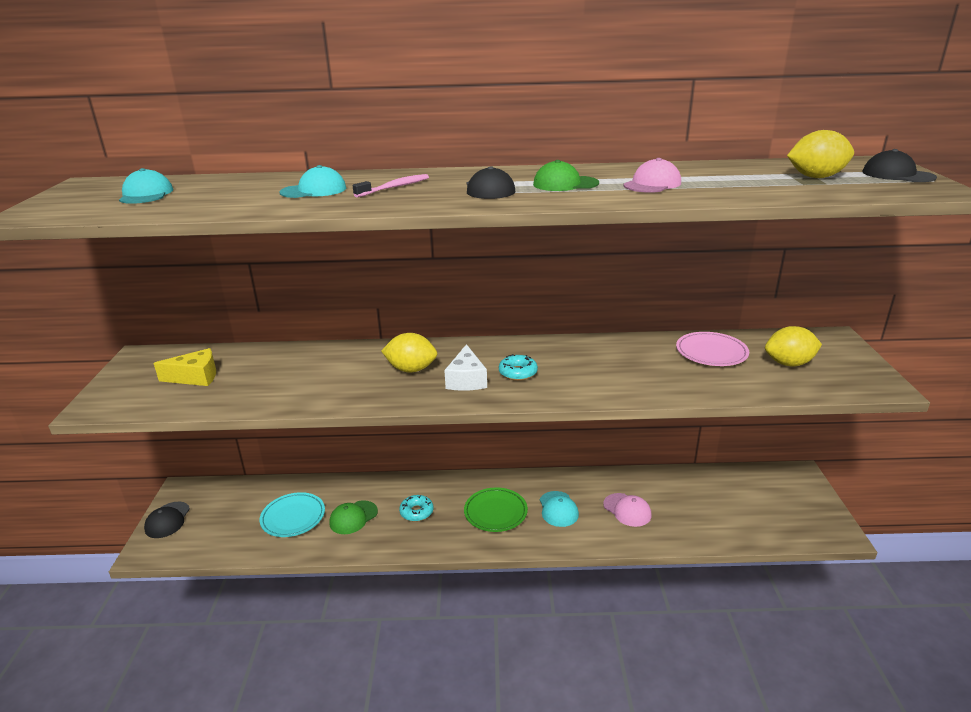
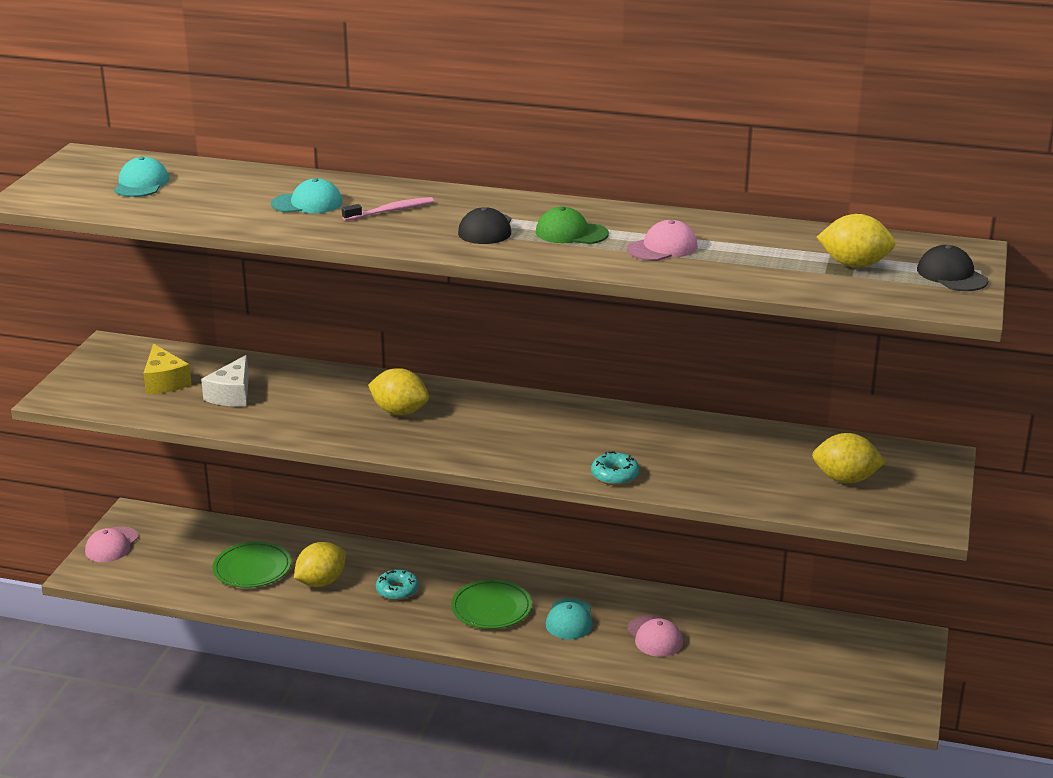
camera: 15 degrees right, 0 degrees up
black cap [144,502,190,538] -> pink cap [85,526,139,562]
yellow cheese [154,348,216,386] -> yellow cheese turned 60 degrees clockwise [144,344,192,394]
turquoise plate [260,492,325,537] -> green plate [213,542,291,588]
green cap [329,500,378,534] -> yellow lemon [294,542,346,587]
white cheese [444,344,487,391] -> white cheese moved to [201,355,249,407]
turquoise donut [499,354,538,381] -> turquoise donut moved to [591,451,640,485]
pink plate [676,332,749,366] -> none

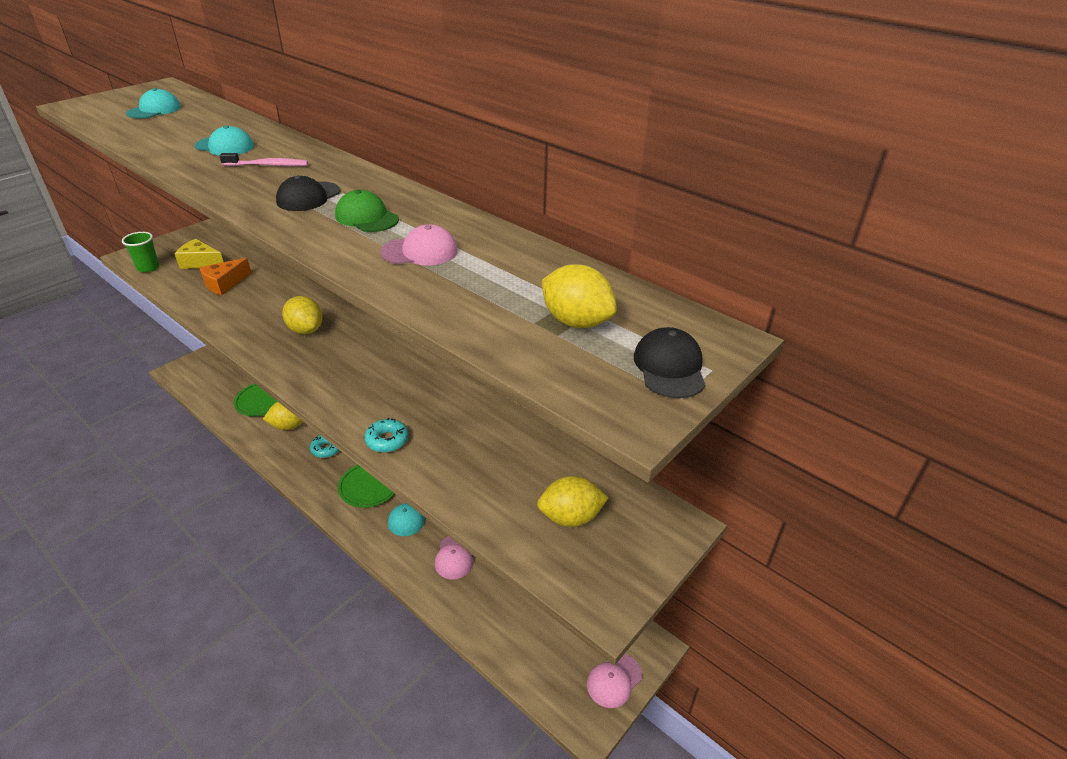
camera: 25 degrees right, 10 degrees up
pink cap [85,526,139,562] -> pink cap moved to [587,654,642,708]
yellow cheese [144,344,192,394] -> yellow cheese turned 105 degrees clockwise [175,239,223,269]
white cheese [201,355,249,407] -> orange cheese [199,258,251,295]
yellow lemon [812,433,886,483] -> yellow lemon turned 45 degrees counterclockwise [537,476,608,527]
none -> green cup [122,232,159,272]

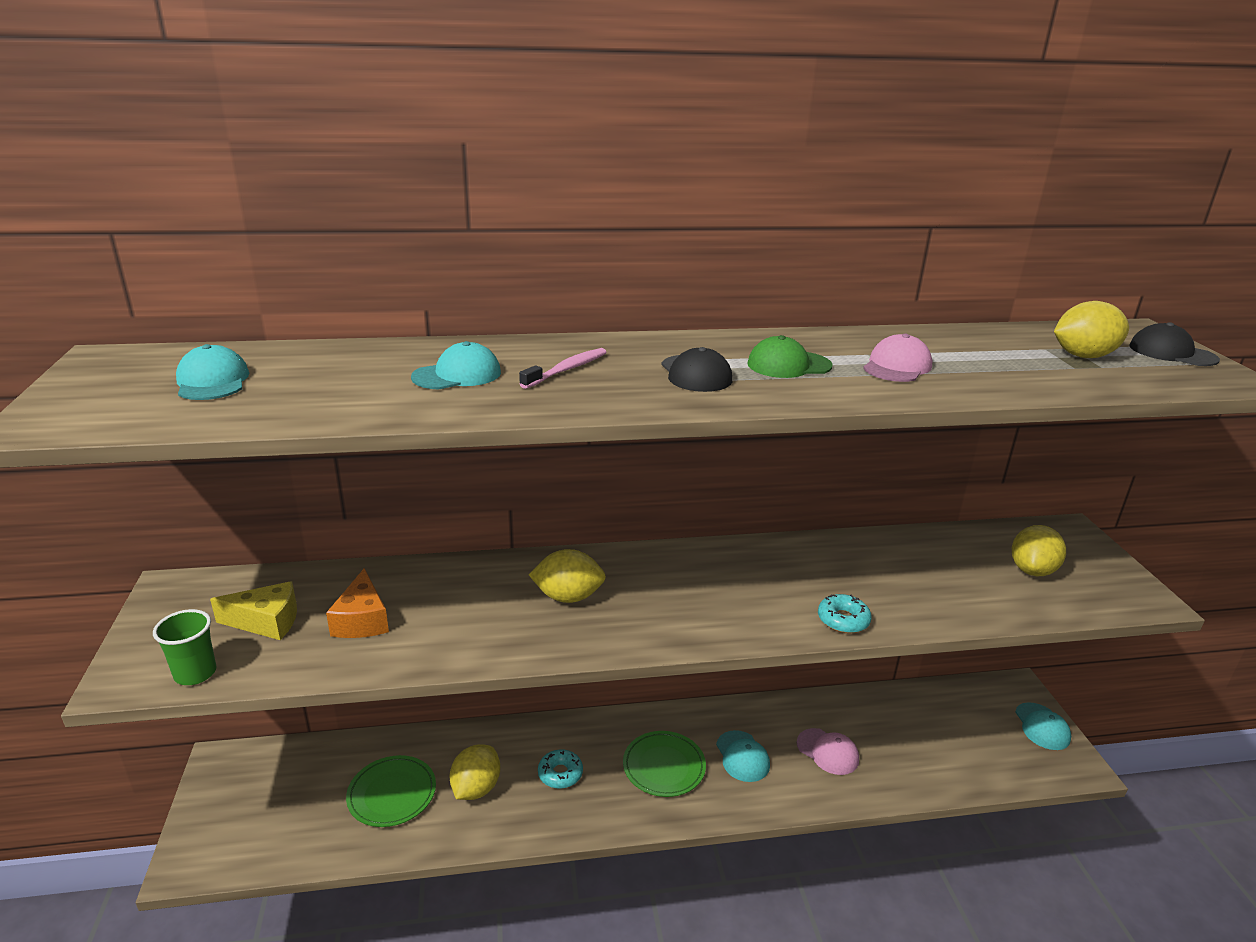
camera: 50 degrees left, 10 degrees down
yellow cheese [175,239,223,269] -> yellow cheese turned 150 degrees counterclockwise [210,581,297,640]
pink cap [587,654,642,708] -> turquoise cap [1015,702,1071,750]

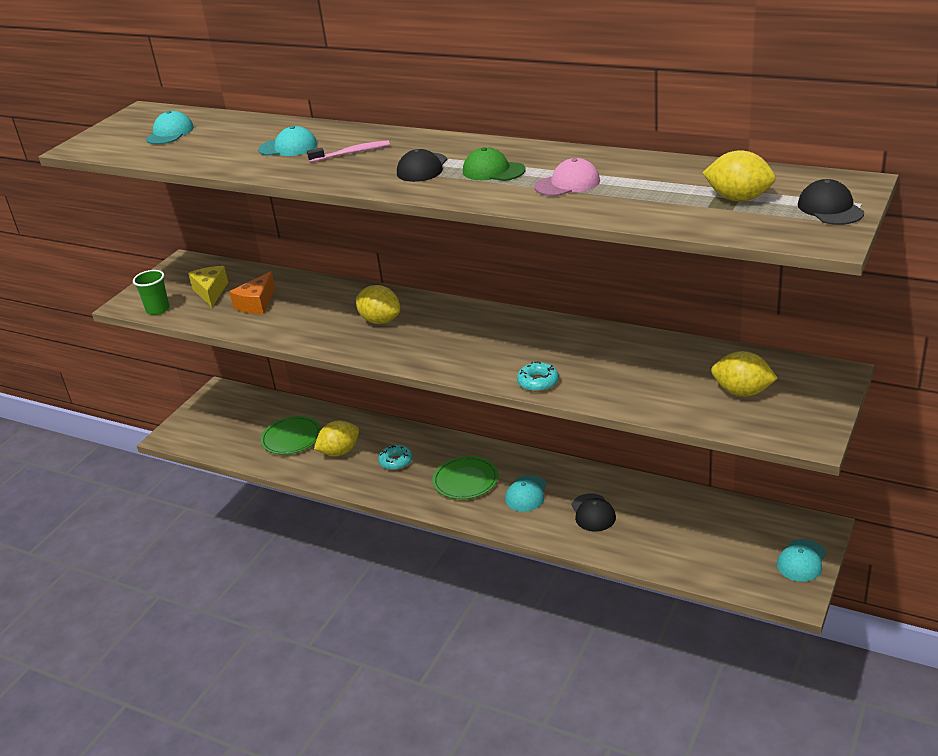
camera: 40 degrees right, 5 degrees up
yellow cheese [210,581,297,640] -> yellow cheese turned 135 degrees counterclockwise [188,266,228,307]
pink cap [797,728,859,775] -> black cap [571,493,616,531]
yellow lemon [1012,525,1066,576] -> yellow lemon turned 45 degrees clockwise [711,351,778,397]

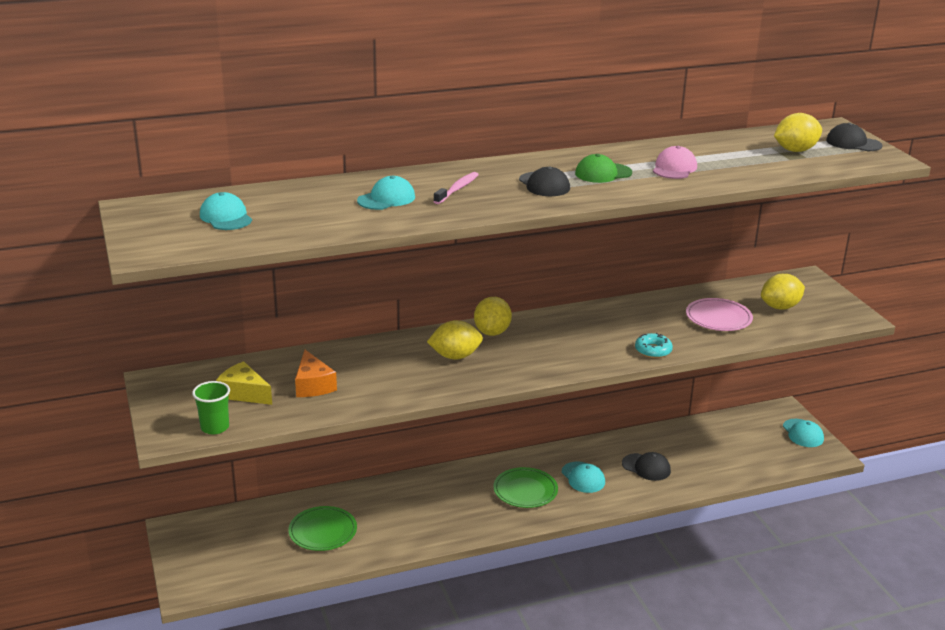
camera: 50 degrees left, 5 degrees down
yellow lemon [314,420,359,456] -> yellow lemon moved to [474,297,512,336]
turquoise donut [378,445,413,470] -> none
none -> pink plate [686,298,753,331]

